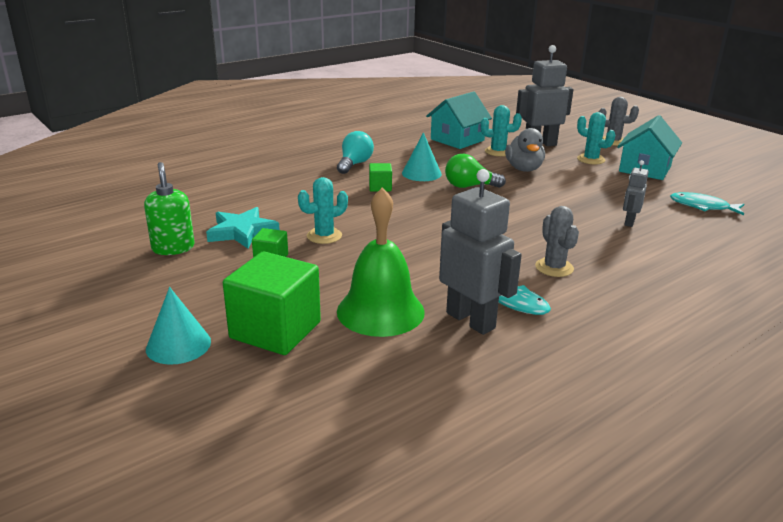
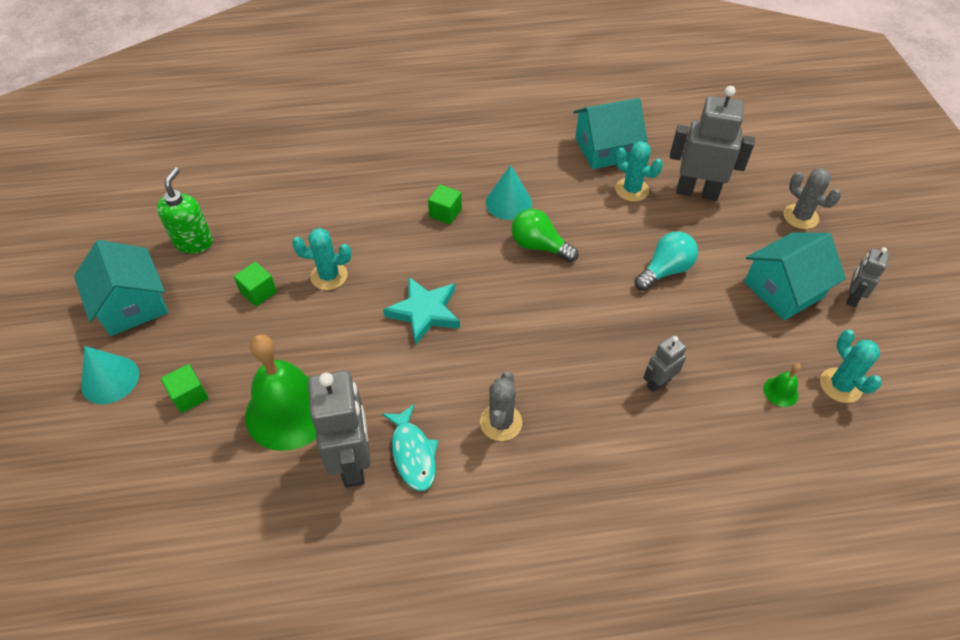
camera: 30 degrees right, 25 degrees up
turquoise star [206,207,280,249] -> turquoise star moved to [383,277,460,345]
green cube [223,251,321,355] -> green cube [161,364,209,413], size x0.47
turquoise light bulb [337,131,374,174] -> turquoise light bulb moved to [634,231,698,291]
grey duck [505,128,545,172] -> none
turquoise cactus [577,112,615,164] -> turquoise cactus moved to [820,330,882,403]
turquoise fish [670,192,744,215] -> green bell [763,363,801,407]
none -> turquoise house [74,240,168,336]
none -> grey robot [846,247,889,307]

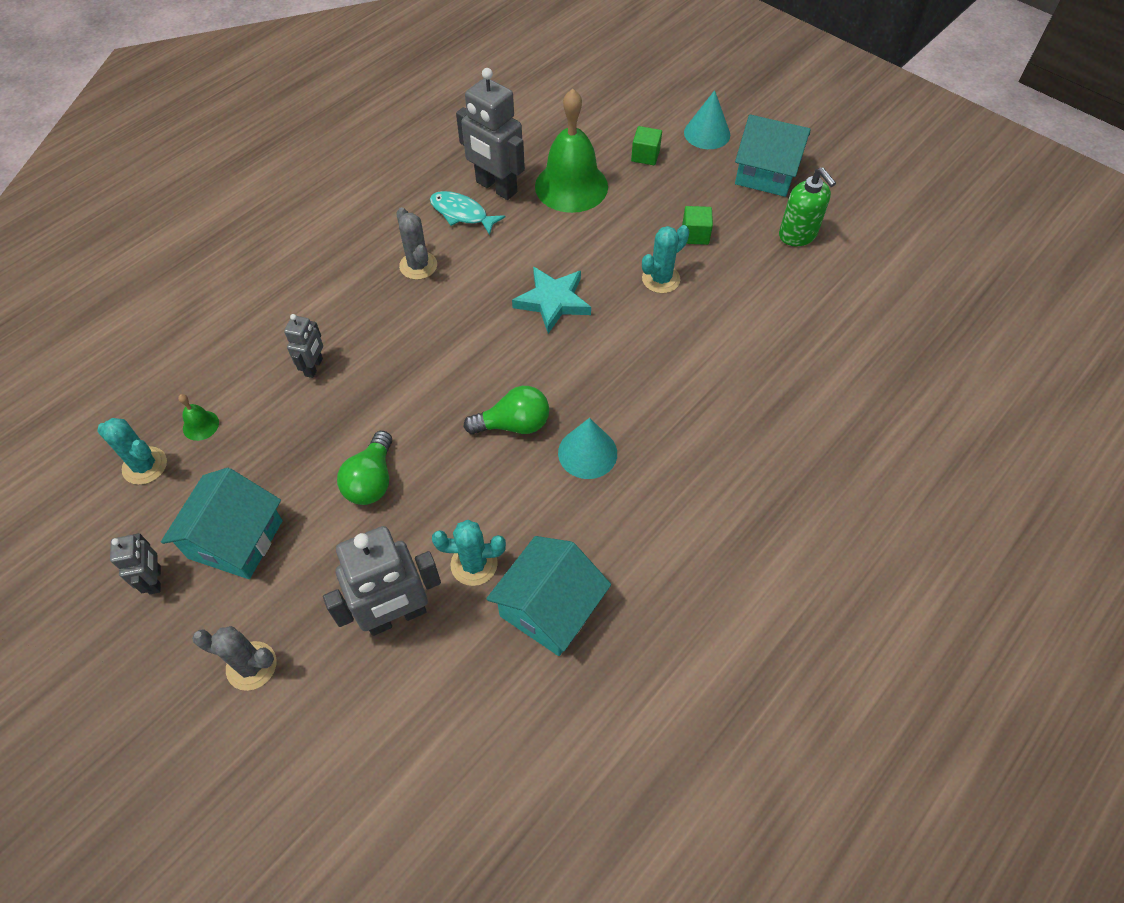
camera: 140 degrees right, 5 degrees up
green cube [428,184,462,224] -> none
turquoise light bulb [634,231,698,291] -> green light bulb [337,431,392,505]

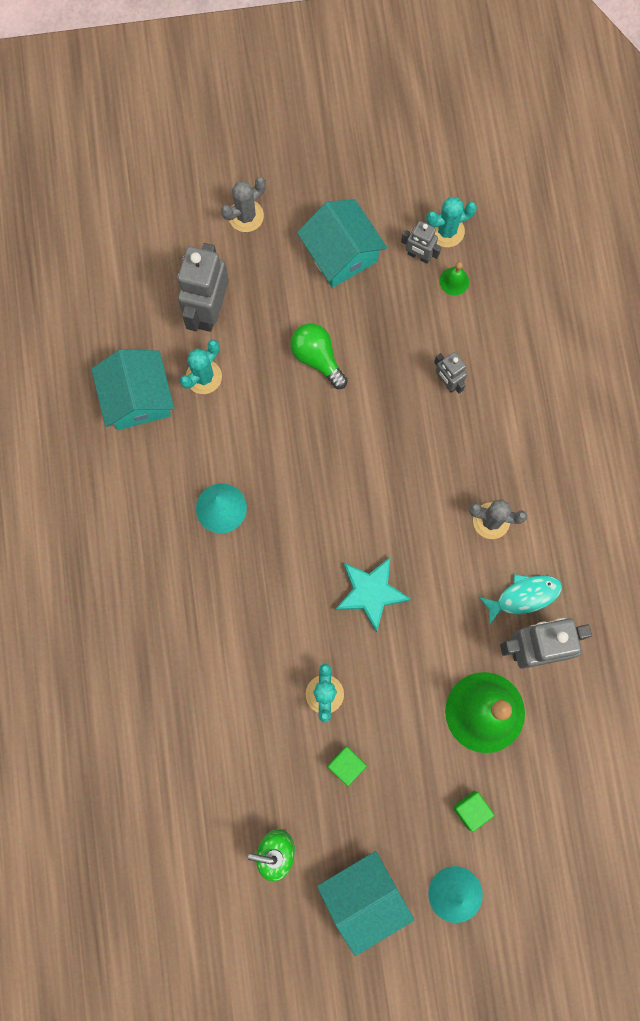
camera: 130 degrees right, 20 degrees up
grey robot [110,533,161,594] -> grey robot moved to [401,221,441,264]
green light bulb [464,386,549,434] -> none

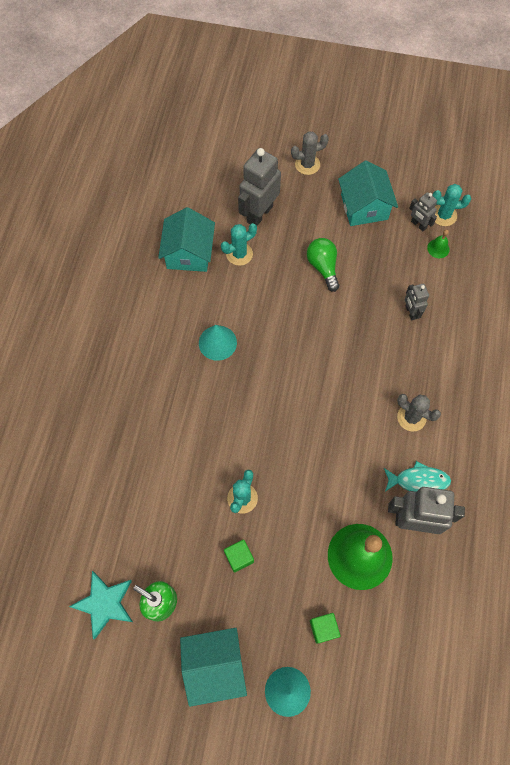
camera: 20 degrees right, 10 degrees down
turquoise star [335,557,411,633] -> turquoise star moved to [69,571,133,639]

